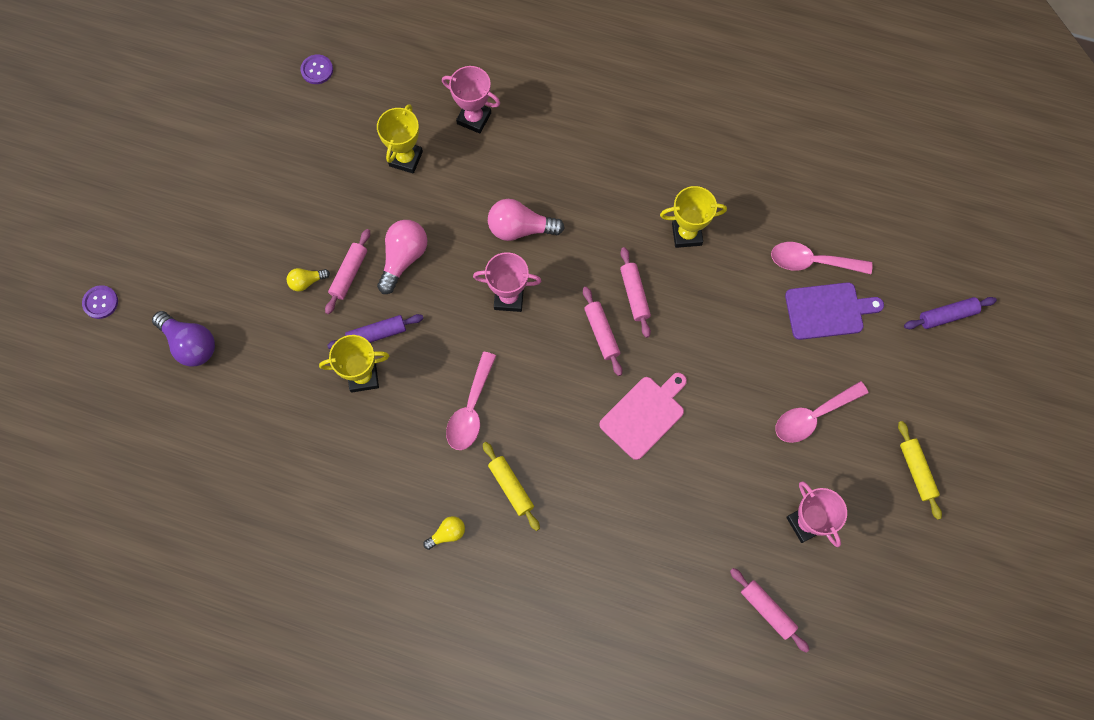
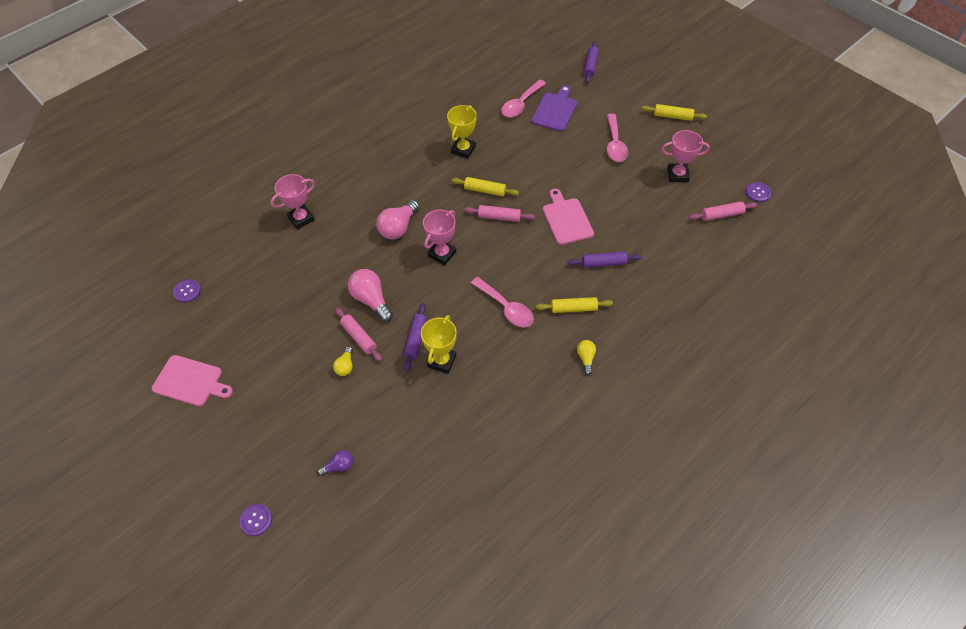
camera: 60 degrees left, 15 degrees down
purple light bulb [152,311,215,367] -> purple light bulb [317,450,353,476], size x0.55
yellow trophy [377,104,423,174] -> none
pink rolling pin [620,247,651,338] -> yellow rolling pin [452,177,519,196]
none -> pink cutting board [152,355,233,406]
none -> purple rolling pin [568,251,641,268]
none -> purple button [745,182,771,202]

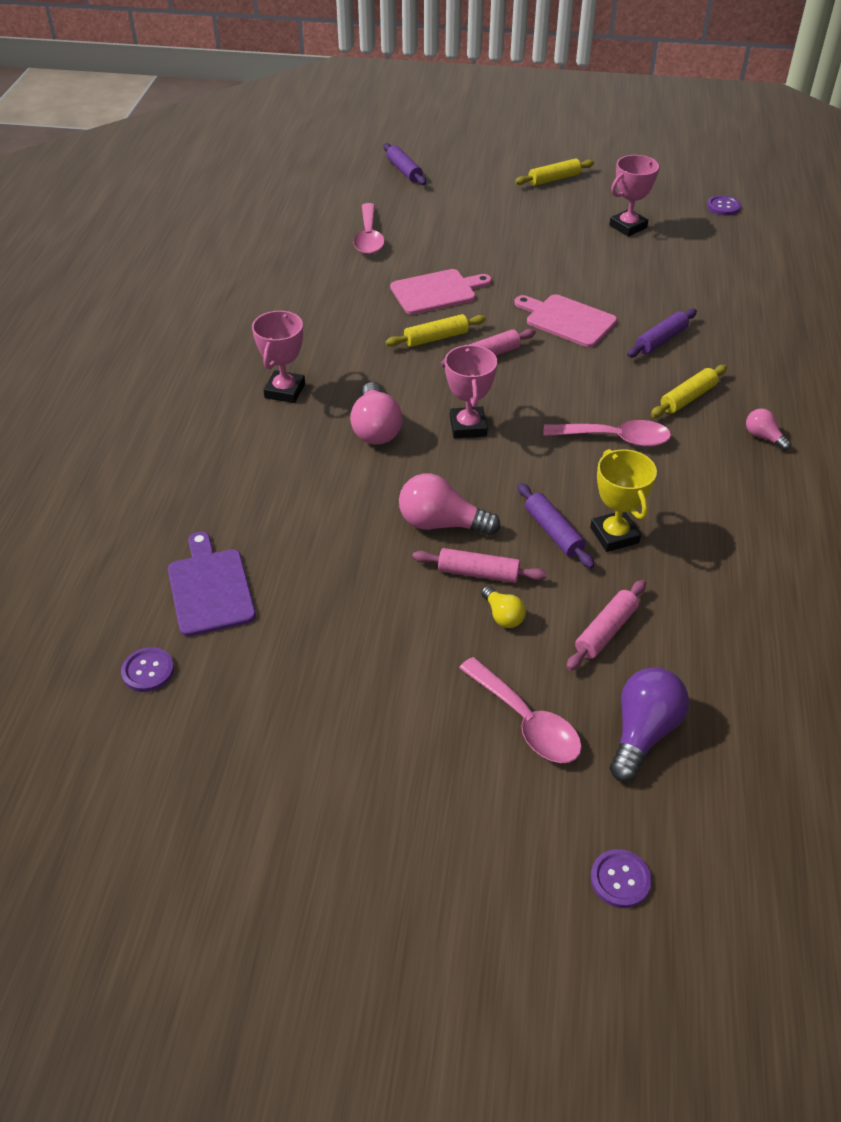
camera: 40 degrees left, 10 degrees down
pink cutting board [152,355,233,406] -> pink cutting board moved to [390,269,492,315]
pink trophy [270,174,315,229] -> pink trophy moved to [252,311,305,403]
purple light bulb [317,450,353,476] -> purple light bulb [610,667,689,782], size x1.82
yellow trophy [447,105,477,159] -> none
purple cutting board [531,86,577,132] -> purple cutting board moved to [168,532,256,637]
yellow light bulb [577,340,596,375] -> pink light bulb [746,408,791,451]
pink spoon [607,114,628,162] -> pink spoon moved to [459,657,582,763]
pink rolling pin [689,201,757,221] -> pink rolling pin moved to [566,580,646,671]

